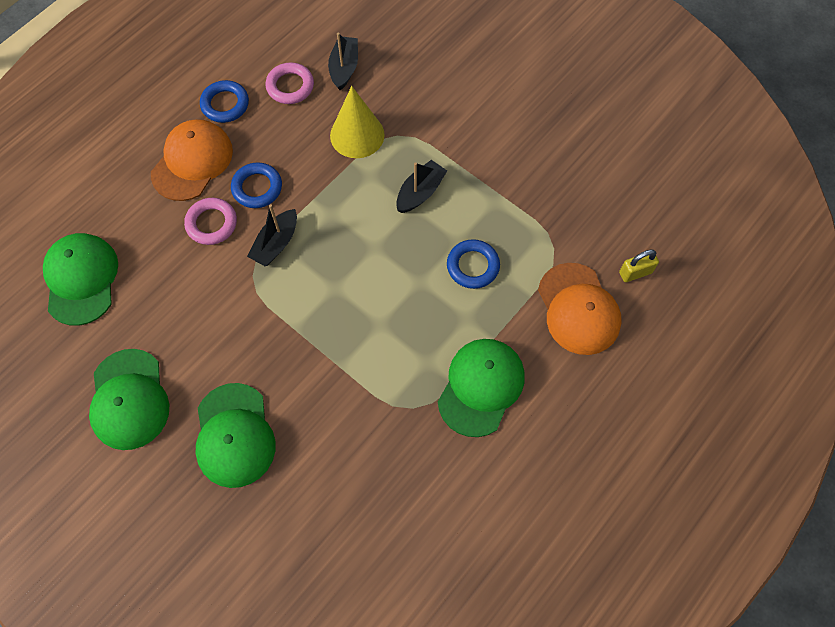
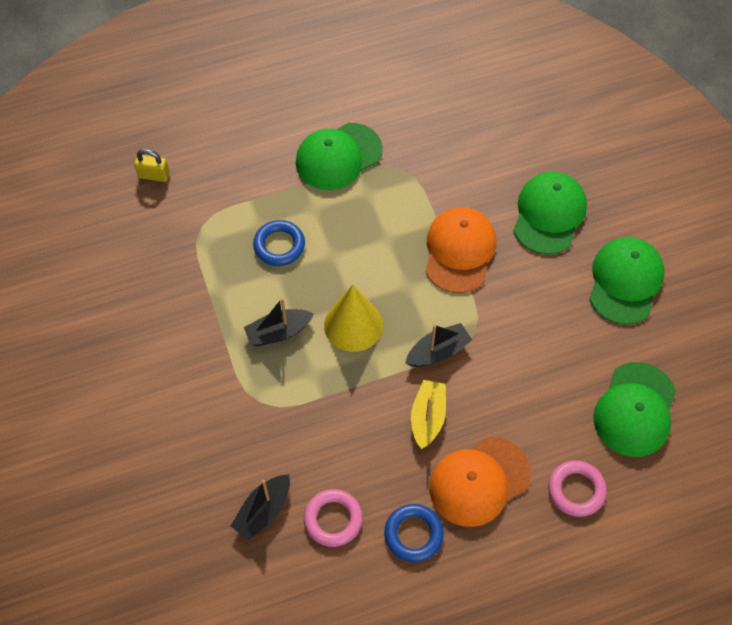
camera: 150 degrees left, 5 degrees down
pink ring [184,198,237,245] -> pink ring moved to [548,460,607,517]
blue ring [231,162,282,208] -> yellow boat [411,380,446,449]
yellow cone [330,86,385,158] -> yellow cone moved to [324,284,383,352]
orange cap [538,263,622,355] -> orange cap moved to [425,207,496,293]

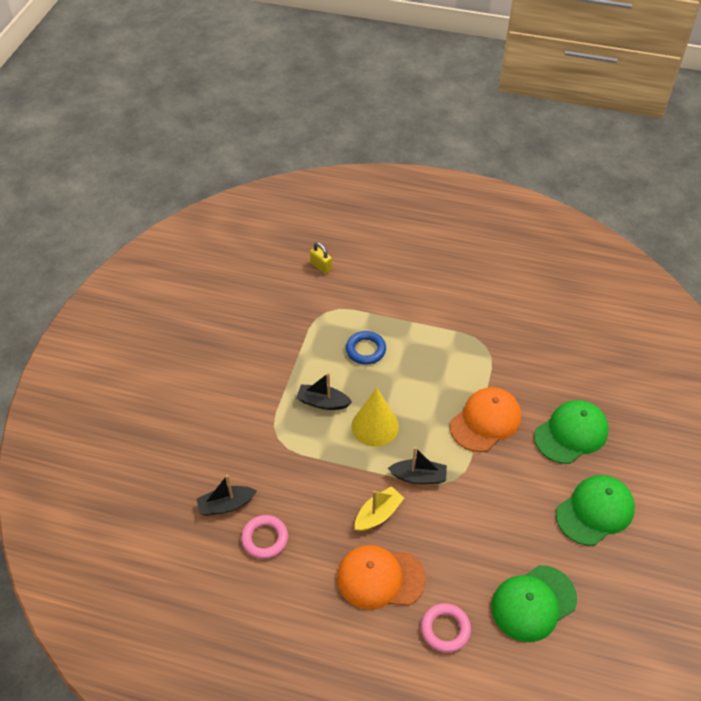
camera: 35 degrees right, 10 degrees down
green cap [296,123,383,190] -> none
blue ring [384,504,444,562] -> none

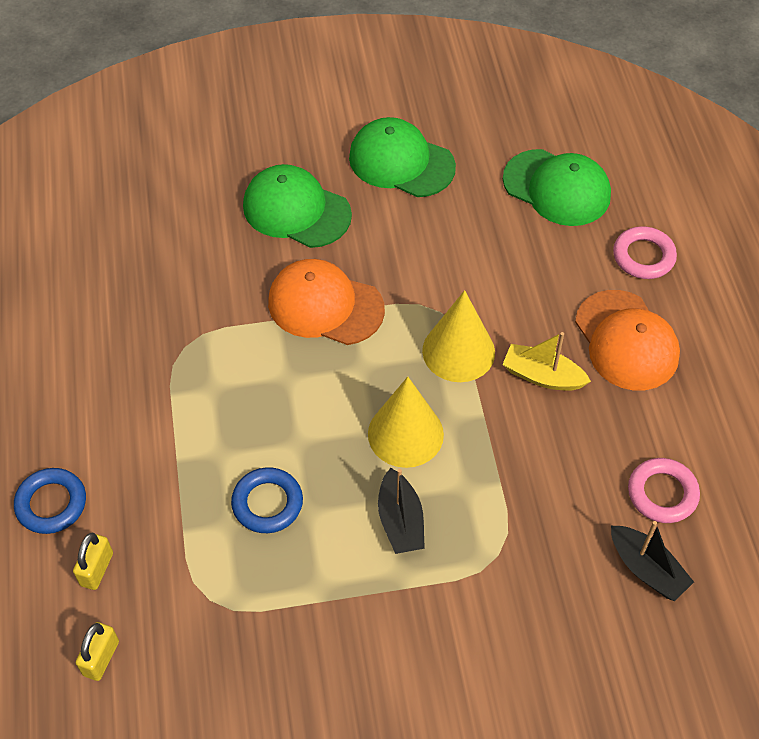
camera: 115 degrees left, 5 degrees up
black boat [388,447,447,484] -> yellow cone [422,290,495,382]
none -> blue ring [14,468,86,534]
none -> yellow padlock [73,532,113,590]

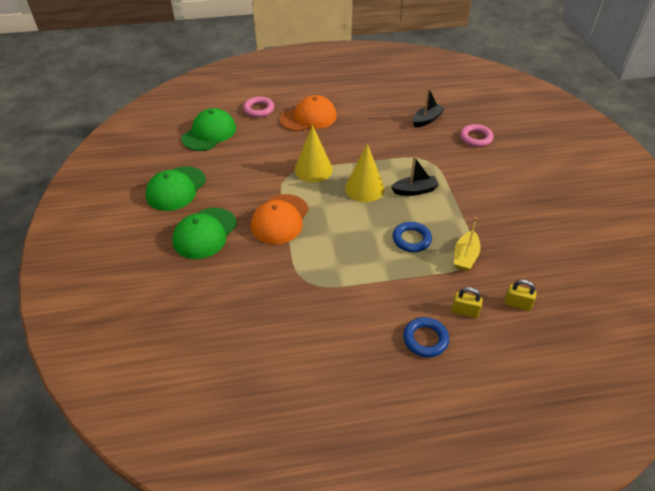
camera: 90 degrees left, 10 degrees down
yellow boat [502,332,591,391] -> yellow boat moved to [454,217,481,271]
pink ring [628,458,700,523] -> pink ring moved to [460,124,494,147]

